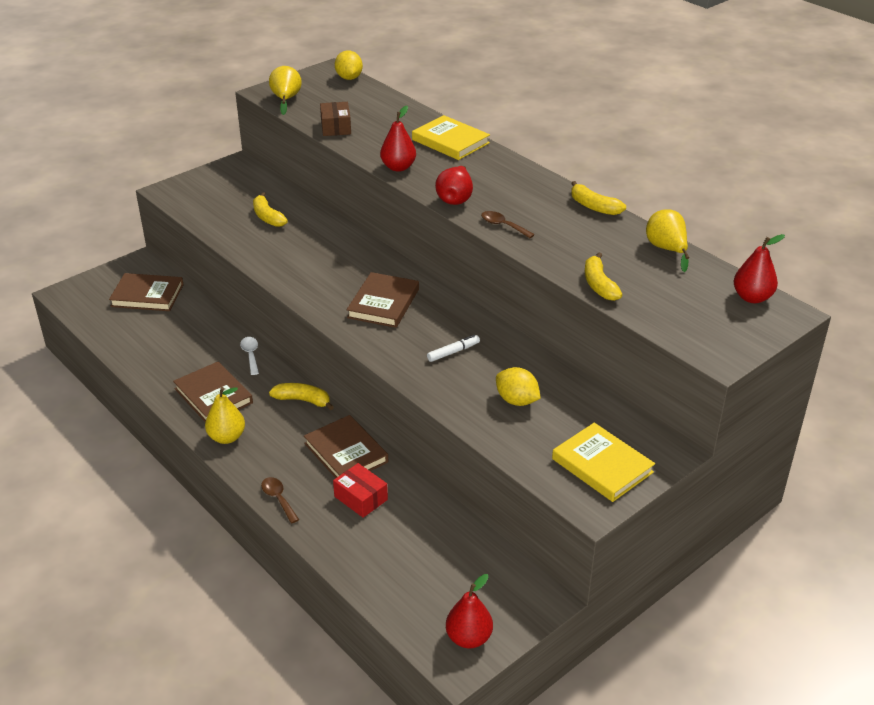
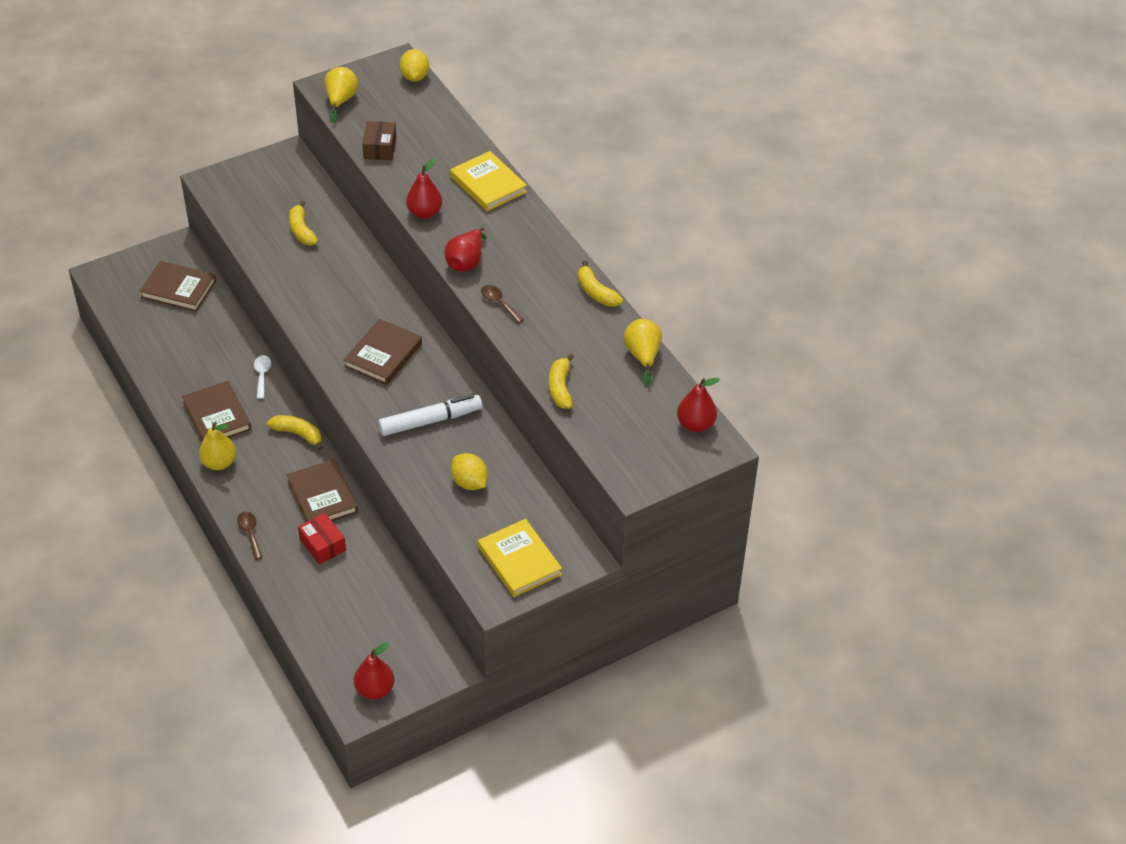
camera: 10 degrees right, 10 degrees up
white marker [427,334,480,362] -> white marker [378,394,482,436], size x1.91

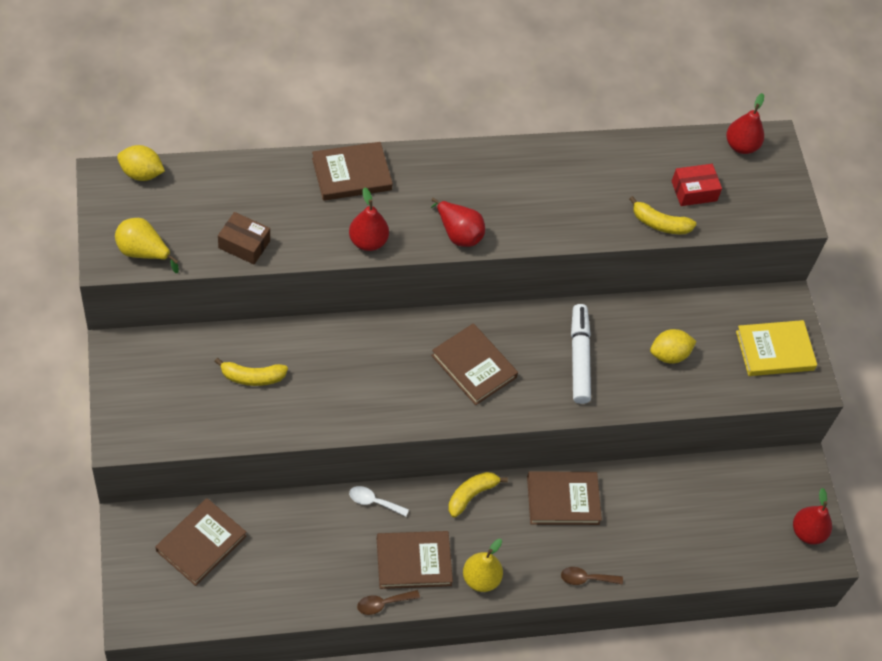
camera: 75 degrees left, 10 degrees up
red box [298,513,346,564] -> red box moved to [672,164,722,206]
yellow book [450,151,527,211] -> brown book [312,142,393,201]
brown spoon [481,285,524,323] -> brown spoon moved to [357,590,420,615]
yellow banana [578,261,623,307] -> none
yellow pear [623,319,662,386] -> none

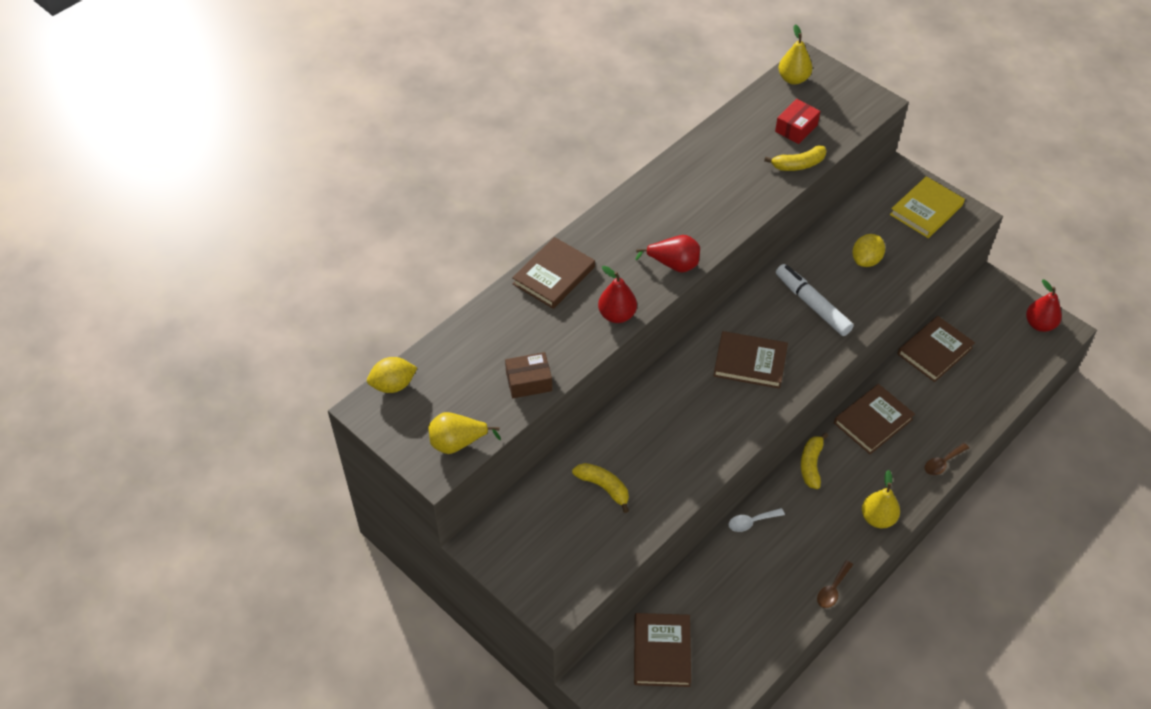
camera: 30 degrees left, 5 degrees down
yellow banana [214,358,288,386] -> yellow banana turned 105 degrees counterclockwise [572,463,629,513]
brown book [377,531,453,589] -> brown book moved to [897,316,975,382]
red pear [726,93,764,154] -> yellow pear [778,24,812,85]

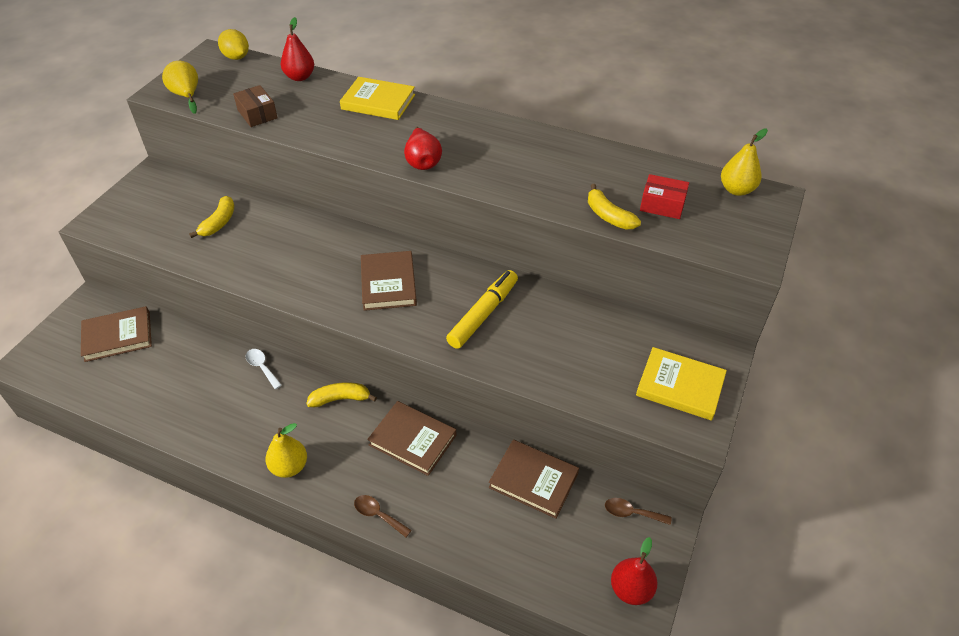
camera: 70 degrees right, 5 degrees down
brown book [512,237,595,309] -> yellow book [340,77,415,120]
red pear [598,266,637,323] -> red pear moved to [281,17,314,81]
white marker [776,264,854,336] -> yellow marker [446,270,518,349]
brown spoon [817,560,853,608] -> brown spoon moved to [605,498,672,525]
yellow lemon [852,234,885,267] -> none

